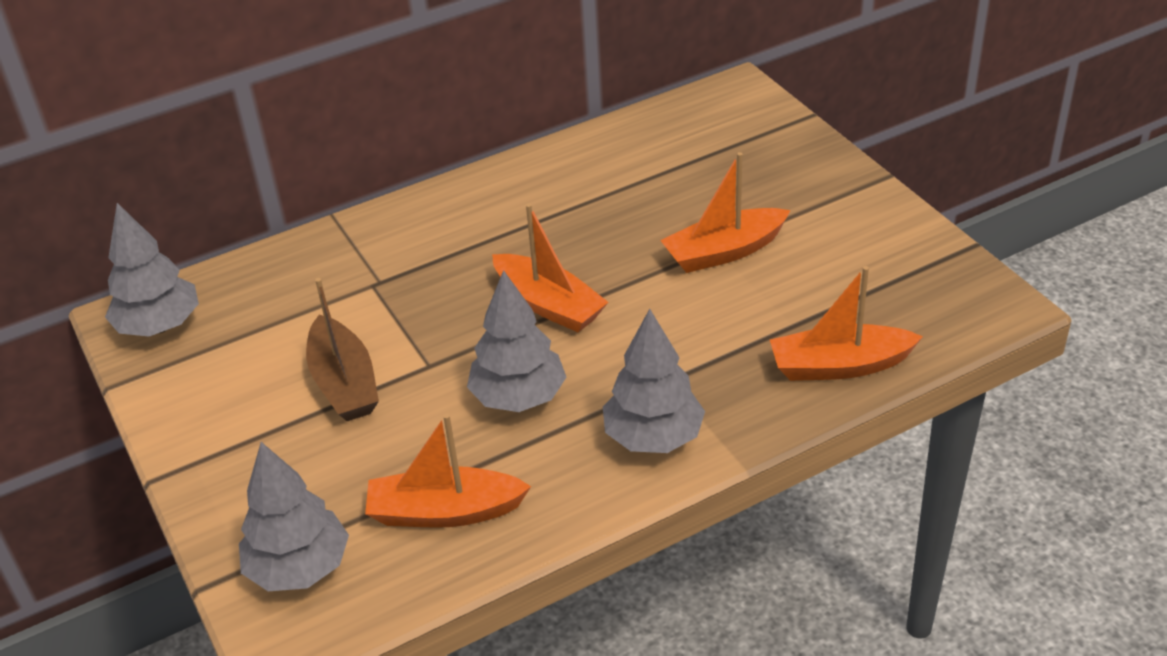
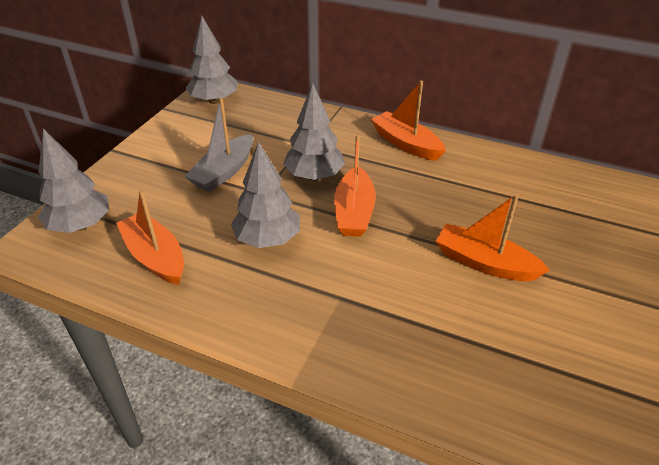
camera: 50 degrees right, 0 degrees up
brown boat [306,278,379,421] -> grey boat [184,98,253,192]
grey tree [603,309,705,453] -> grey tree moved to [283,83,345,180]
orange boat [770,266,923,381] -> orange boat moved to [371,81,446,161]

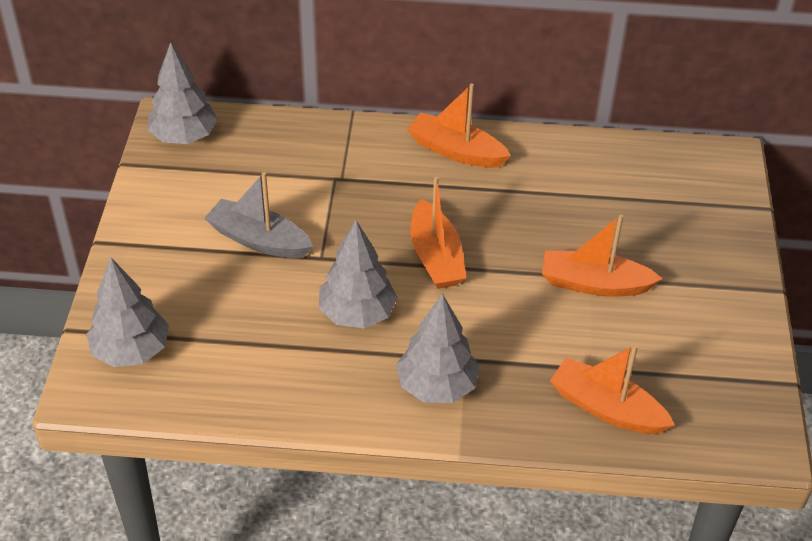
camera: 20 degrees left, 5 degrees up
orange boat [116,190,184,285] -> orange boat moved to [550,344,675,434]
grey boat [184,98,253,192] -> grey boat turned 105 degrees clockwise [205,172,313,258]
grey tree [283,83,345,180] -> grey tree moved to [396,294,480,403]

